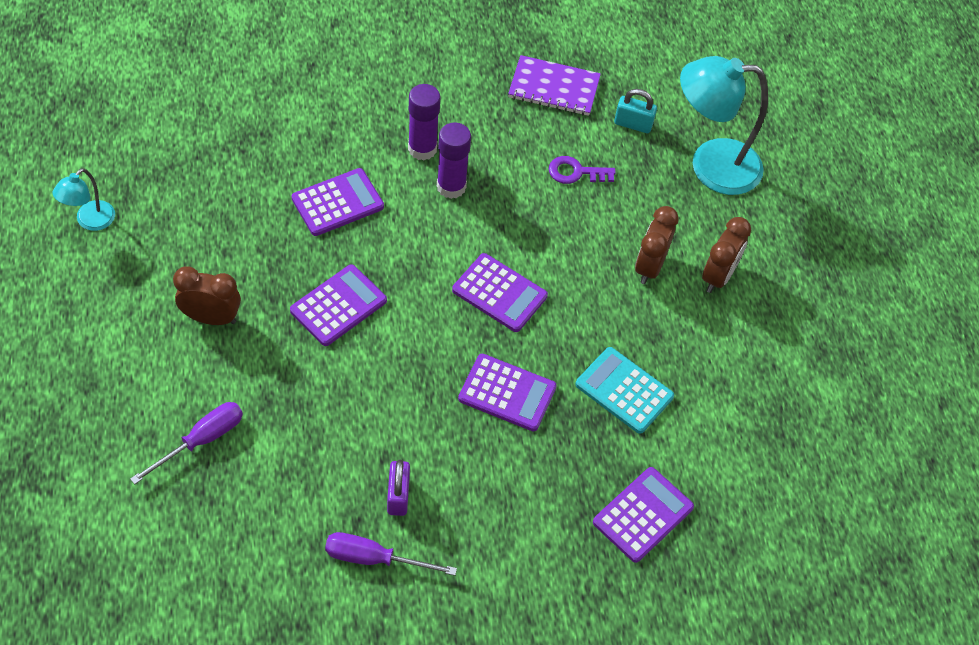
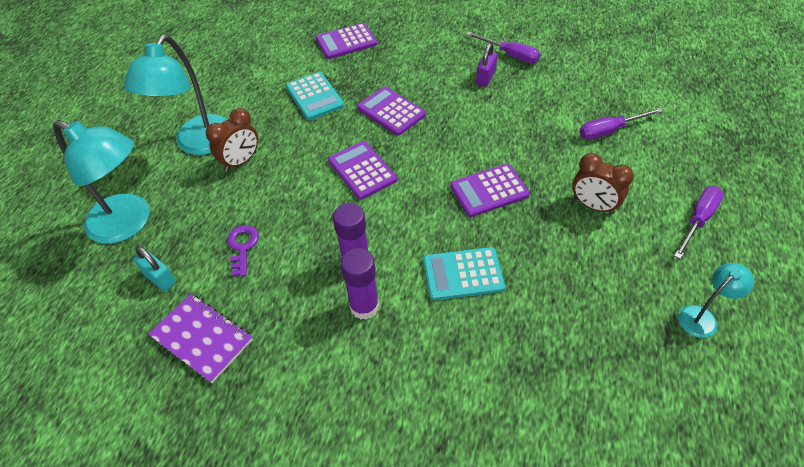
camera: 150 degrees left, 5 degrees down
purple calculator [292,168,384,236] -> turquoise calculator [423,247,505,301]
purple key [549,156,616,184] -> purple key turned 120 degrees counterclockwise [227,225,259,277]
brown clock [702,217,751,293] -> turquoise lamp [124,35,228,155]
none -> purple screwdriver [674,186,724,259]

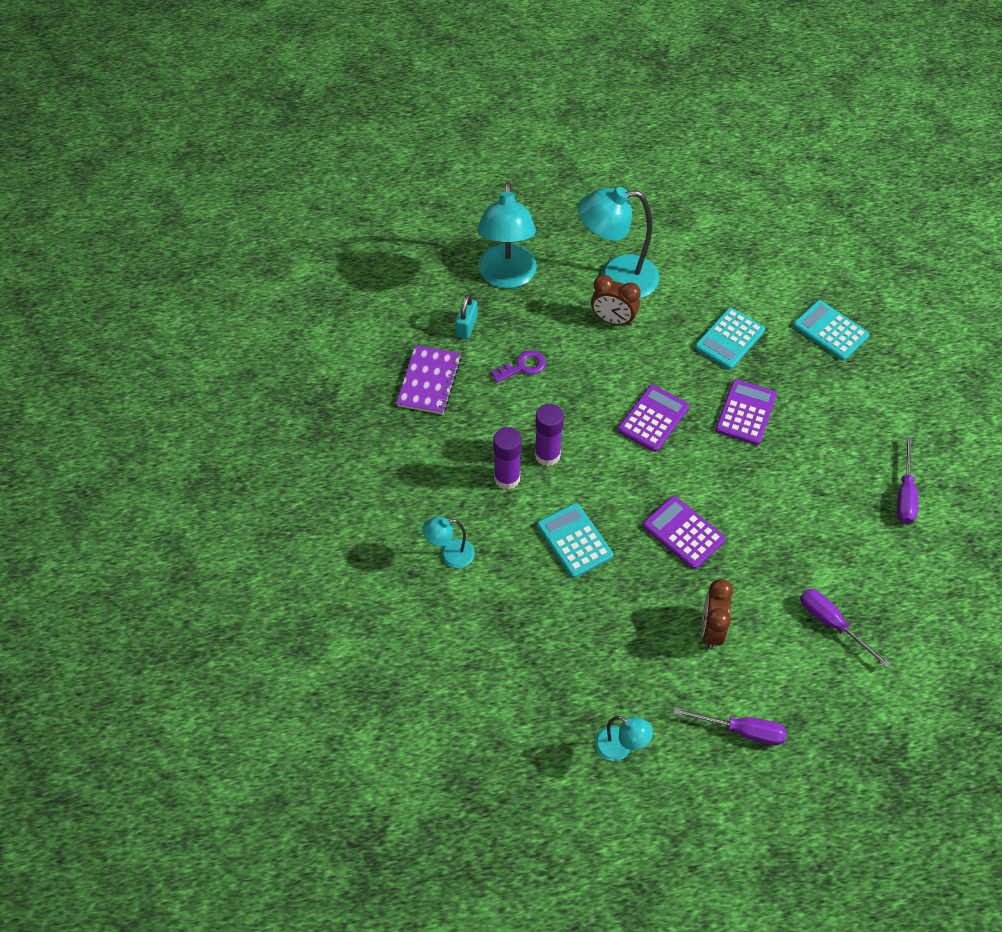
camera: 65 degrees right, 5 degrees up
purple calculator [316,23,377,59] -> turquoise calculator [793,300,869,361]
purple padlock [476,43,497,87] -> none
none -> turquoise lamp [423,517,475,568]

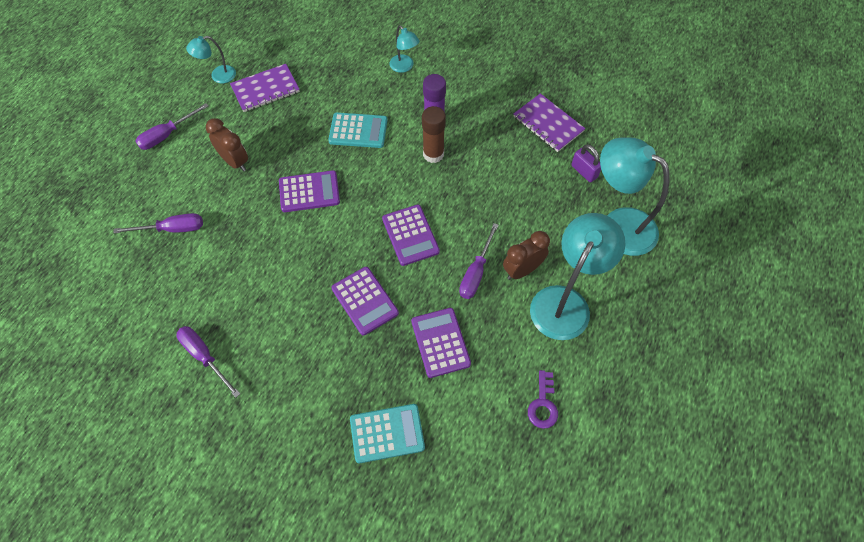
camera: 125 degrees right, 5 degrees up
turquoise lamp [423,517,475,568] -> turquoise lamp turned 120 degrees clockwise [390,25,420,73]
turquoise padlock [455,294,478,339] -> purple padlock [571,144,601,182]
purple key [491,350,546,383] -> purple key moved to [528,370,558,429]
purple glue stick [535,404,564,466] -> brown glue stick [422,106,446,163]
turquoise calculator [695,308,765,370] -> purple calculator [411,308,471,378]
none -> purple notebook [230,64,300,112]
none -> purple screwdriver [459,223,498,299]

